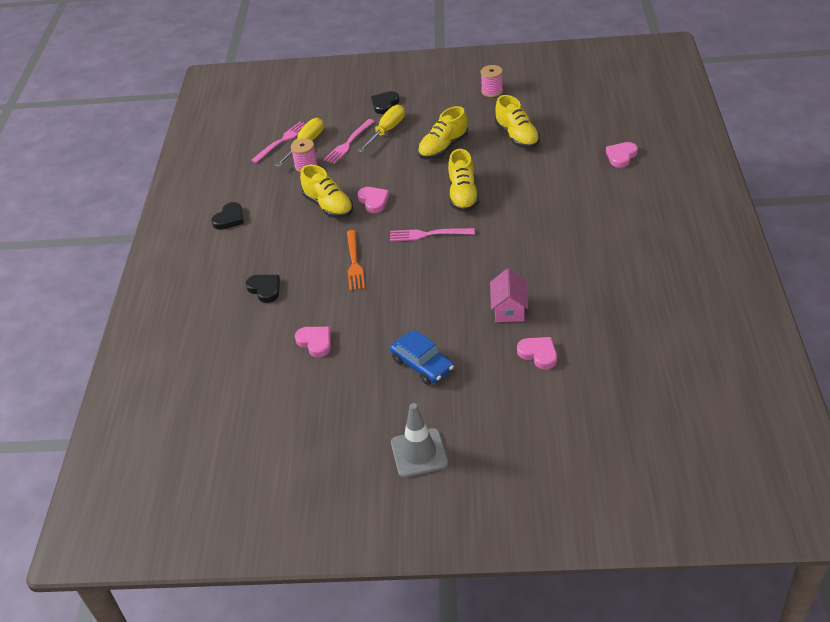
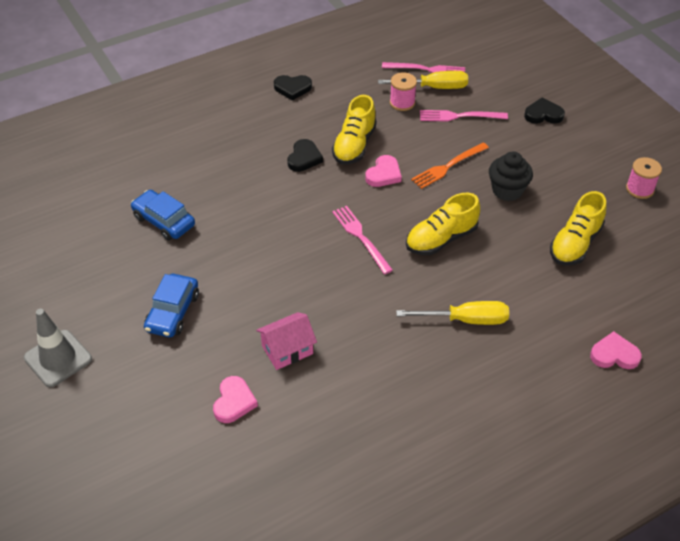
camera: 55 degrees right, 5 degrees up
black heart [246,275,280,303] -> black heart moved to [287,139,323,172]
pink heart [295,327,331,357] -> blue car [131,190,195,241]
orange fork [347,230,365,291] -> orange fork moved to [411,143,489,189]
yellow screwdriver [357,105,405,153] -> yellow screwdriver moved to [396,301,509,325]
yellow shoe [418,106,468,159] -> black cupcake [489,152,533,201]

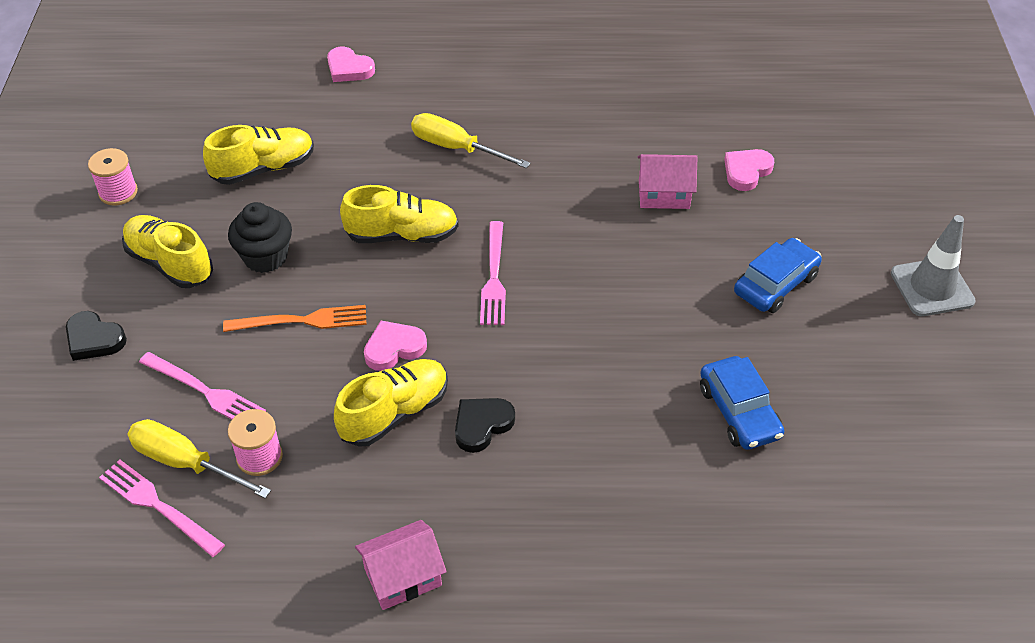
camera: 150 degrees left, 0 degrees up
black heart [274,75,312,101] -> pink house [355,520,446,610]
none -> yellow shoe [122,215,213,288]

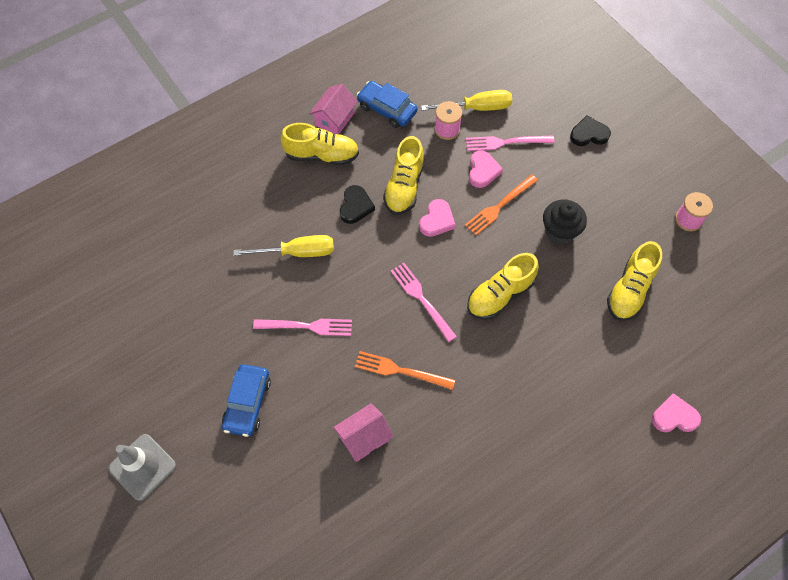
camera: 145 degrees right, 15 degrees up
pink fork [99,460,225,557] -> pink fork moved to [253,319,352,336]
yellow shoe [122,215,213,288] -> yellow shoe moved to [280,123,359,165]
yellow screwdriver [411,113,531,169] -> yellow screwdriver moved to [233,235,334,257]
blue car [700,356,784,450] -> blue car moved to [357,81,418,128]
pink heart [724,149,774,191] -> pink heart moved to [469,150,503,188]
none -> orange fork [355,351,455,390]

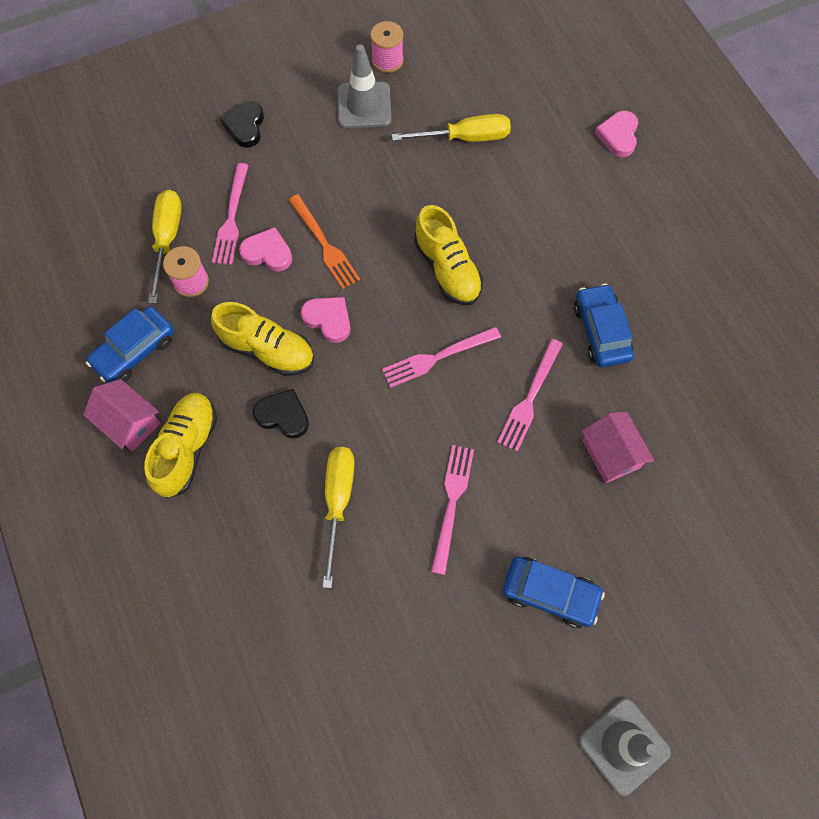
camera: 80 degrees left, 5 degrees up
orange fork [355,351,455,390] -> pink fork [497,339,563,452]
black cupcake [543,199,587,244] -> none
yellow shoe [607,241,662,321] -> yellow screwdriver [392,114,511,142]
none -> grey traffic cone [337,44,391,128]
none -> blue car [574,283,634,368]

